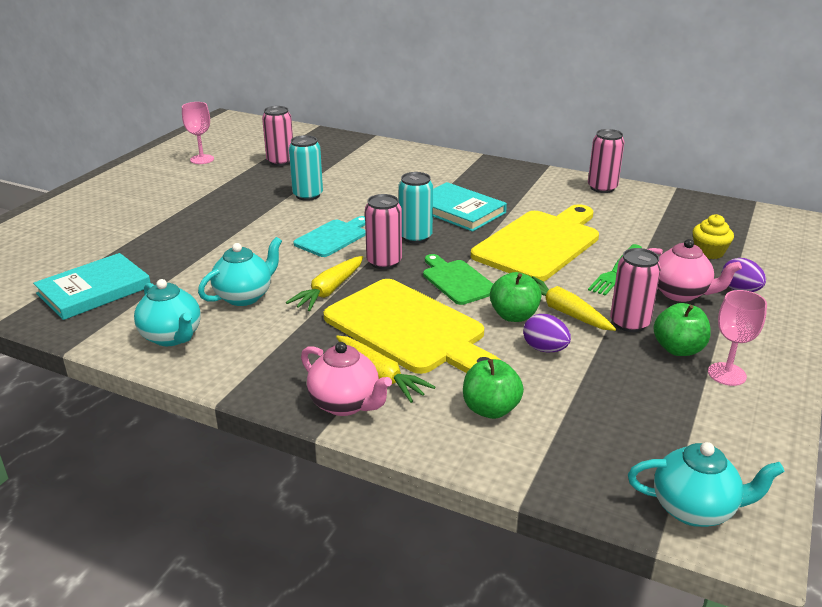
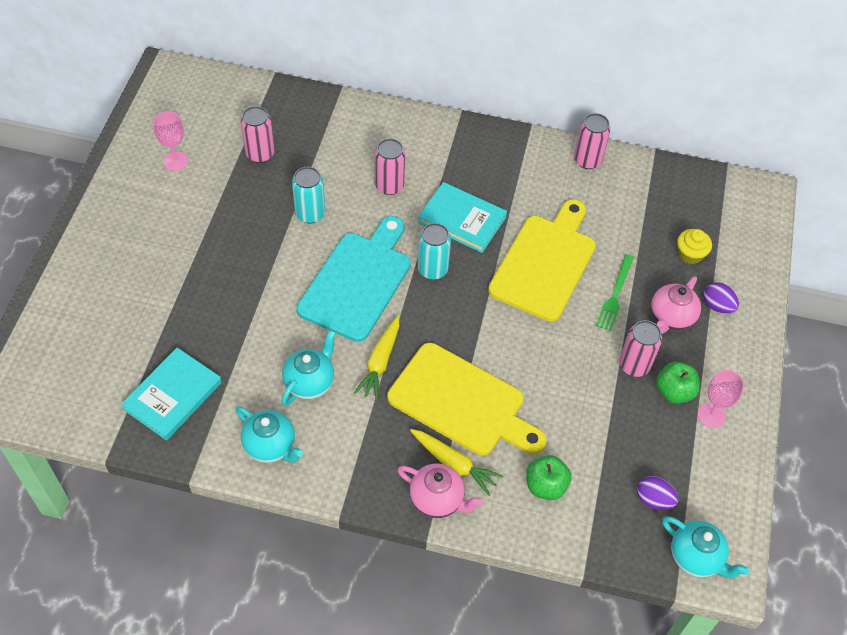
camera: 15 degrees left, 25 degrees up
turquoise cutting board [293,216,366,257] -> turquoise cutting board [297,216,411,342], size x1.85
pink can [365,194,402,269] -> pink can moved to [375,139,405,195]
green cutting board [423,254,493,305] -> none
green apple [490,272,542,322] -> none
purple egg [523,314,571,353] -> purple egg moved to [637,476,679,510]
yellow carrot [532,276,616,331] -> none
turquoise teapot [628,442,785,527] -> turquoise teapot turned 45 degrees clockwise [662,516,749,578]
pink teapot [648,239,742,302] -> pink teapot turned 105 degrees clockwise [651,276,701,334]

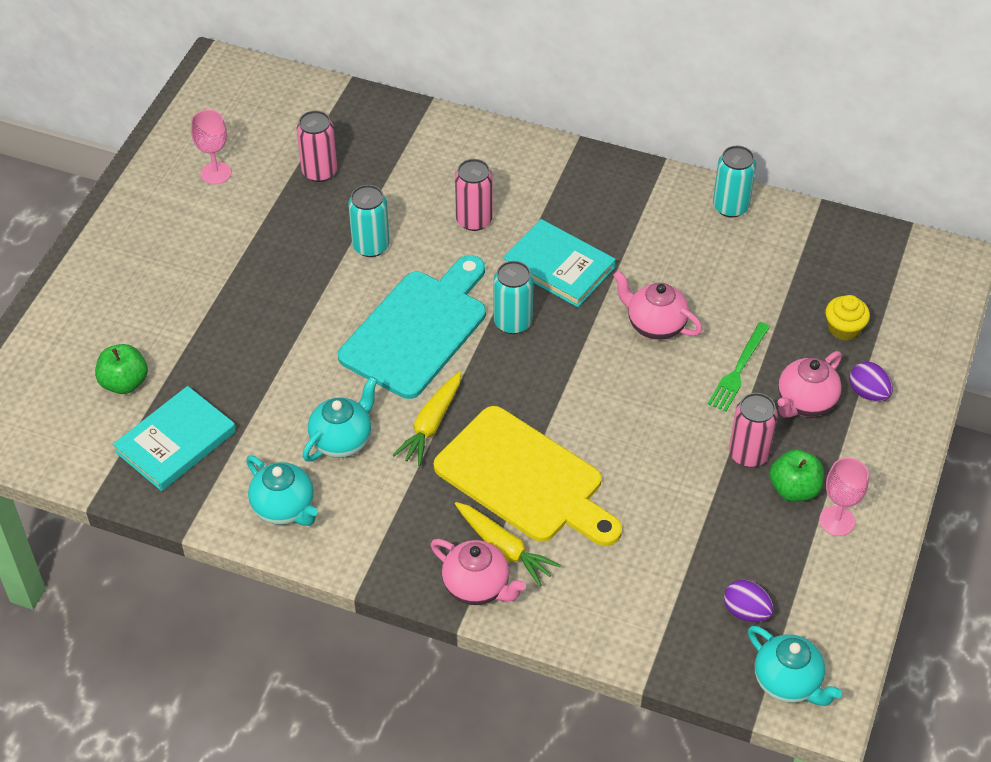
camera: 10 degrees right, 5 degrees down
yellow cutting board [488,199,596,322] -> pink teapot [613,271,703,340]
green apple [526,455,572,500] -> green apple moved to [95,344,148,394]
pink can [574,113,611,169] -> turquoise can [713,146,756,218]

